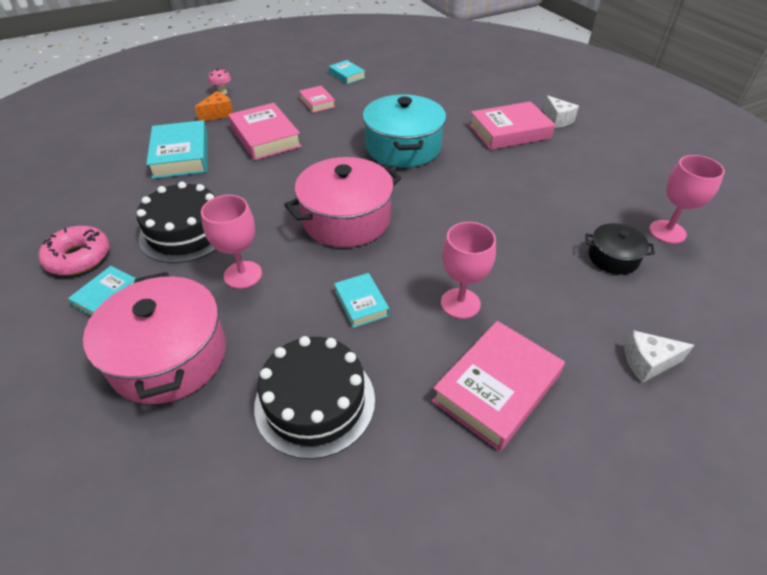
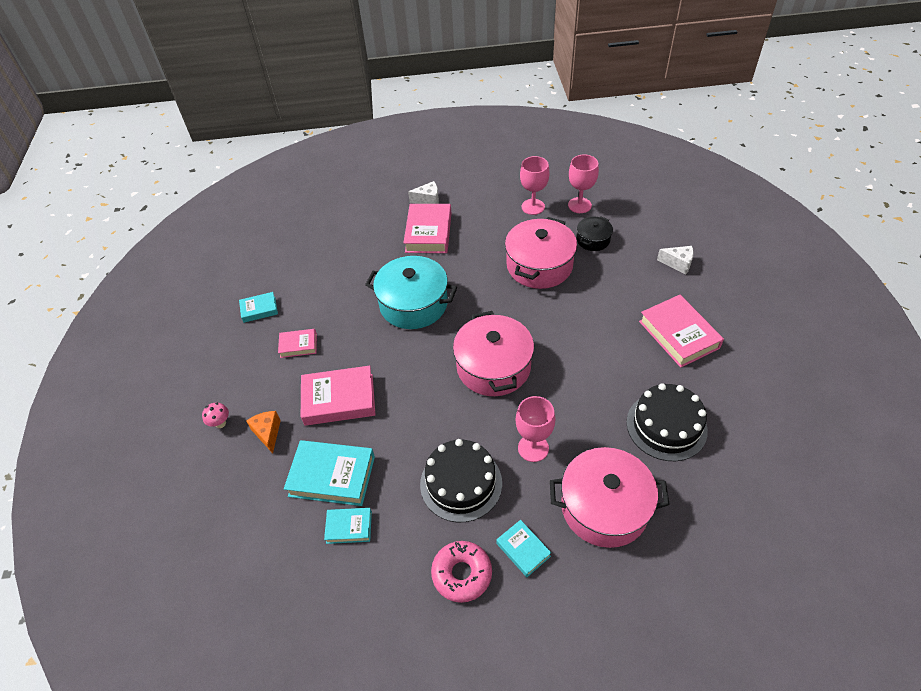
camera: 65 degrees left, 5 degrees up
turquoise book [334,273,389,328] -> turquoise book moved to [324,508,372,544]
pink goblet [441,222,496,319] -> pink goblet moved to [520,156,550,215]
white cheese [624,330,694,383] -> white cheese turned 90 degrees counterclockwise [657,246,694,274]
none -> pink pot [505,217,577,289]

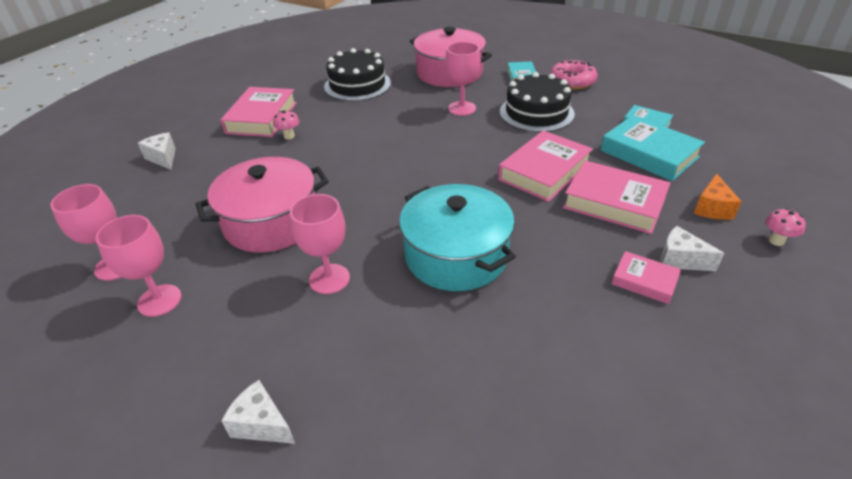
camera: 145 degrees left, 10 degrees down
turquoise book [239,292,278,323] -> none
pink book [403,204,452,253] -> pink book moved to [498,130,593,202]
pink pot [453,311,534,396] -> none
black pot [577,216,613,251] -> none
none -> pink mushroom [273,110,300,139]
none -> pink goblet [290,194,350,294]
none -> white cheese [660,226,724,271]

